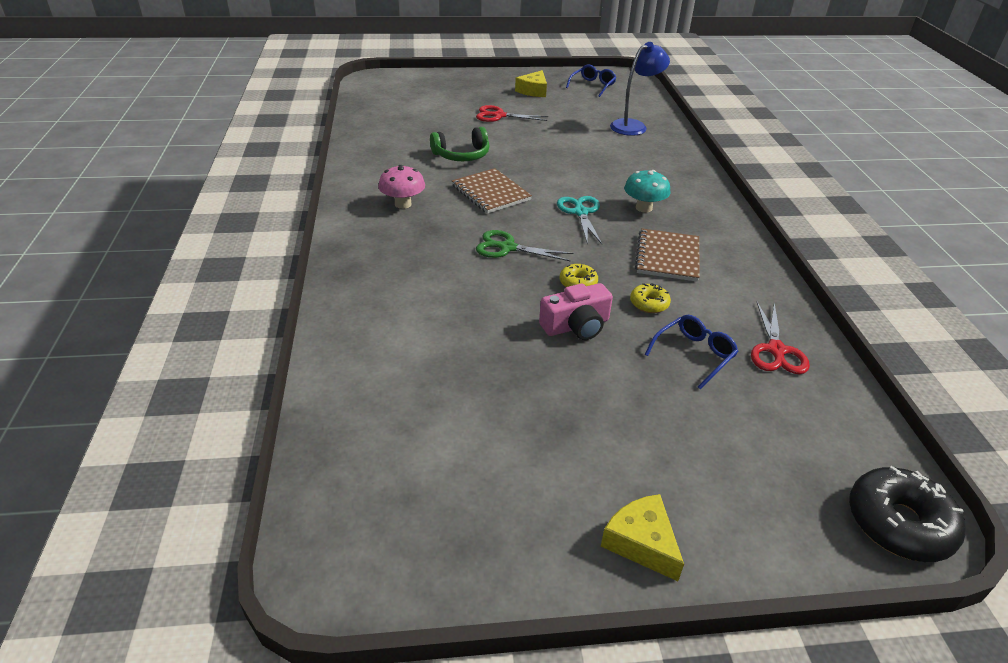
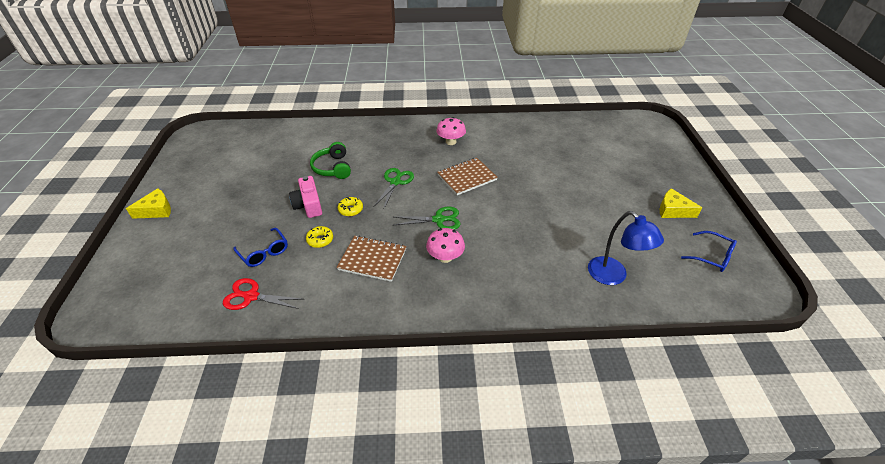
camera: 95 degrees right, 5 degrees up
green headphones [430,127,490,161] -> green headphones moved to [310,142,351,179]
red scissors [476,105,548,122] -> none
turquoise scissors [557,196,602,244] -> green scissors [394,207,461,230]
turquoise mushroom [624,170,671,213] -> pink mushroom [426,228,465,263]
black donut [849,466,966,562] -> none

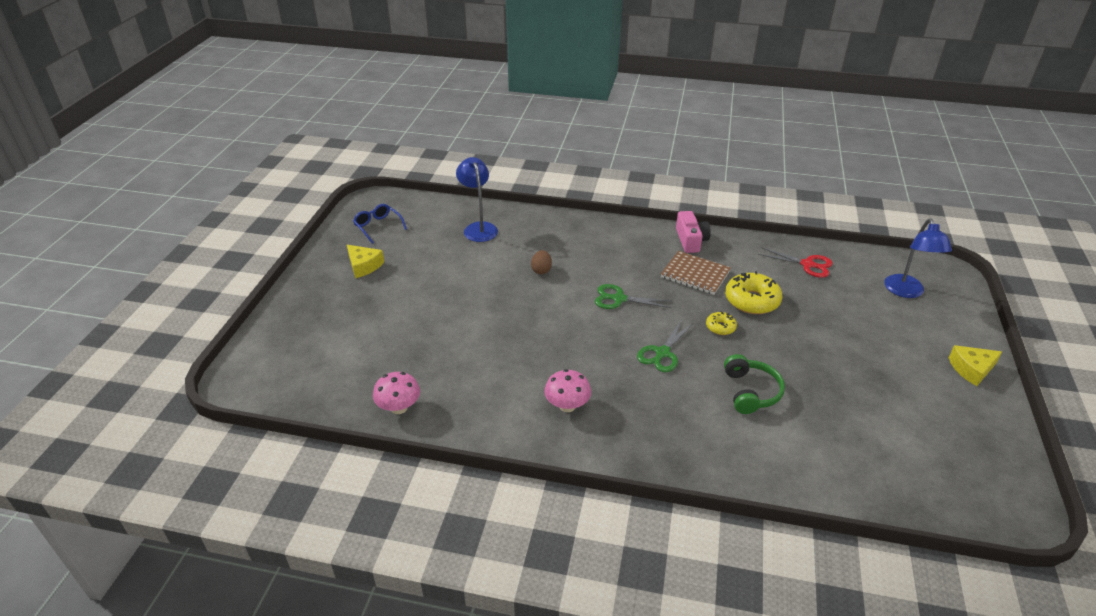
camera: 165 degrees left, 5 degrees down
blue glasses [233,228,288,267] -> none
pink camera [289,176,322,218] -> pink camera moved to [676,211,711,253]
yellow donut [306,226,333,248] -> yellow donut [725,271,782,314], size x1.90
pink mushroom [426,228,465,263] -> pink mushroom moved to [373,372,420,414]
brown notebook [437,158,498,195] -> none
none -> brown egg [531,250,552,274]
none -> blue lamp [884,219,952,298]

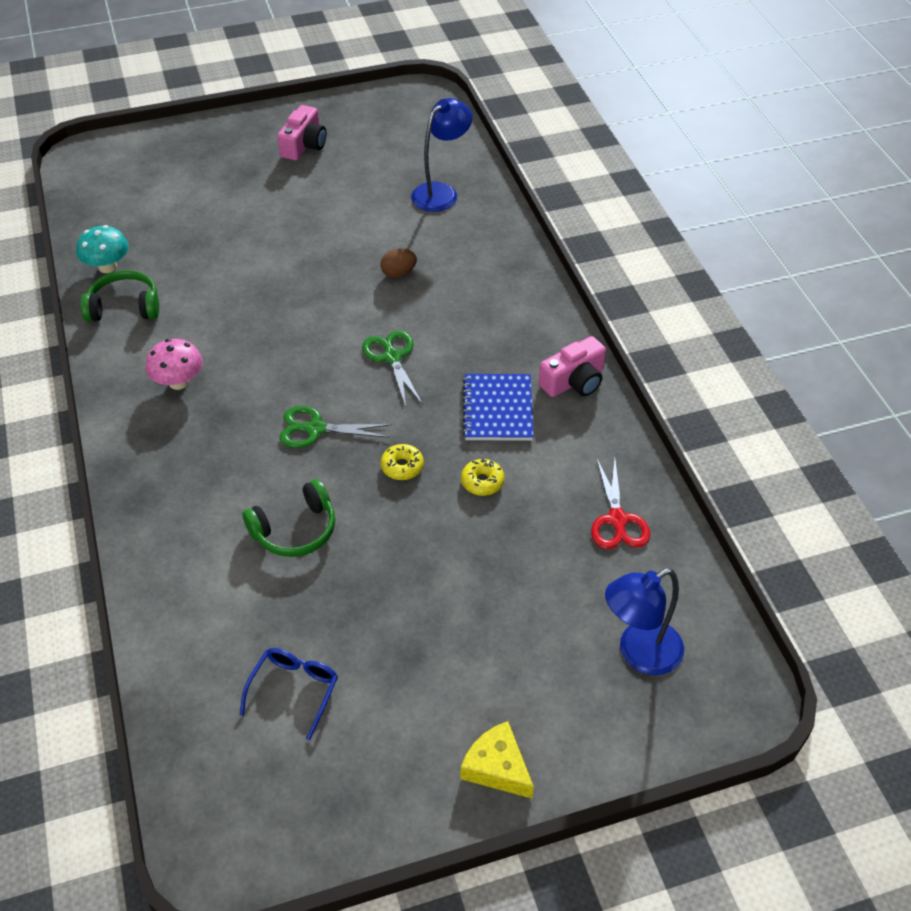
camera: 60 degrees right, 10 degrees up
yellow cheese [347,245,384,278] -> pink camera [277,105,326,160]
blue glasses [353,204,407,244] -> blue glasses moved to [240,648,338,740]
pink mushroom [373,372,420,414] -> turquoise mushroom [76,225,129,273]
brown notebook [661,251,731,295] -> blue notebook [462,374,534,441]
yellow donut [725,271,782,314] -> yellow donut [461,458,505,496], size x0.53
none -> green headphones [80,270,159,322]

